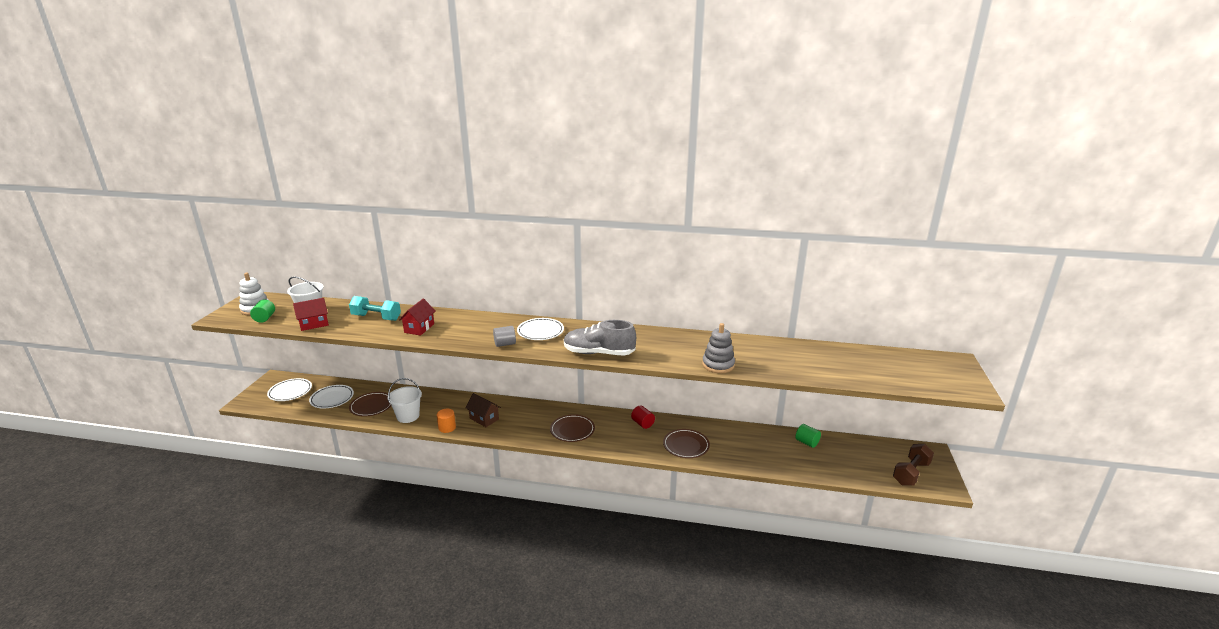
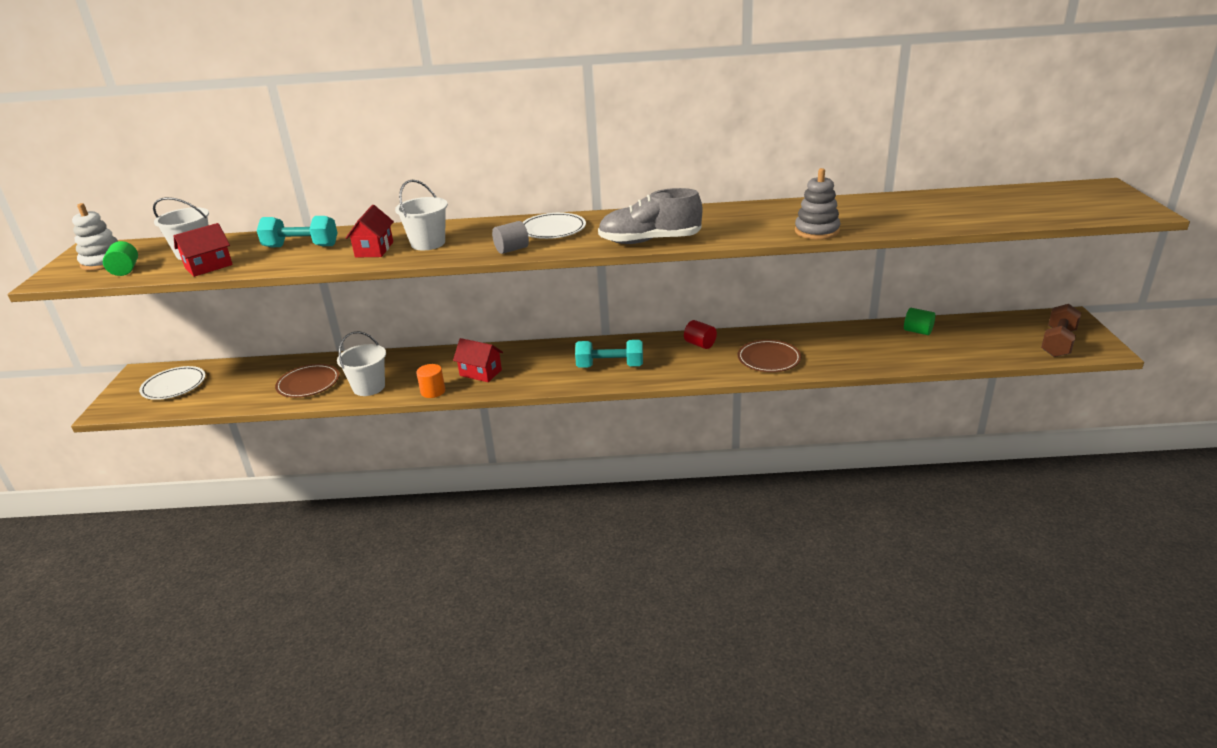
camera: 10 degrees left, 5 degrees up
white plate [309,385,354,409] -> none
brown house [466,393,501,427] -> red house [453,338,503,382]
brown plate [550,414,595,442] -> turquoise dumbbell [575,340,643,368]
none -> white bucket [395,180,448,250]

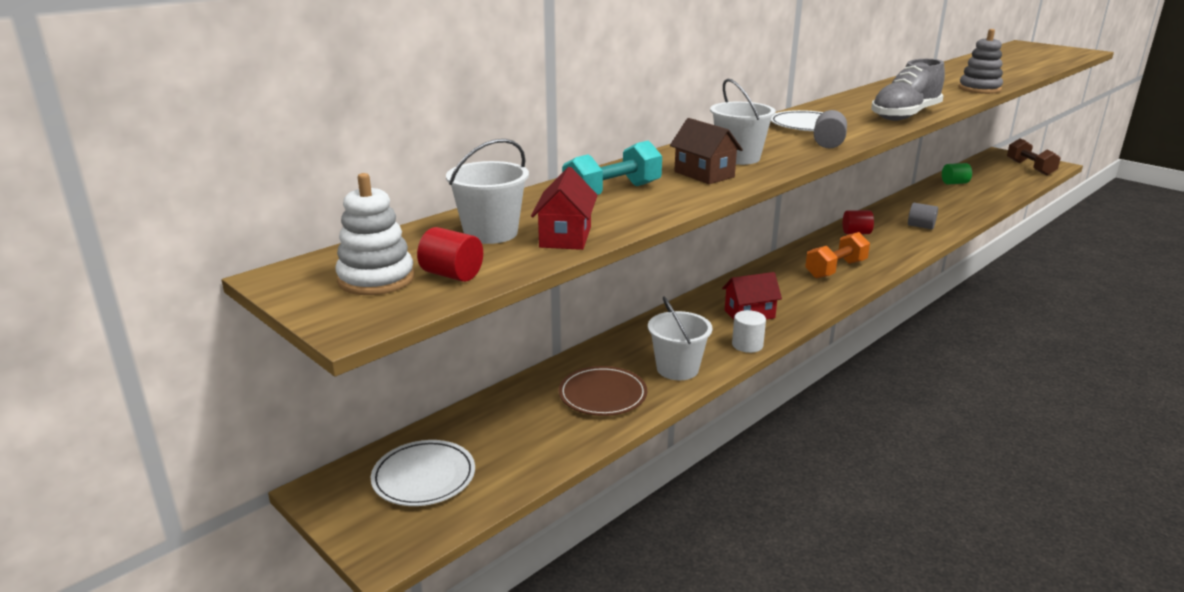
camera: 45 degrees left, 5 degrees down
green cylinder [103,241,138,276] -> red cylinder [417,227,483,282]
red house [346,205,394,258] -> brown house [670,118,743,184]
orange cylinder [416,364,445,398] -> white cylinder [732,310,766,353]
turquoise dumbbell [575,340,643,368] -> orange dumbbell [805,232,870,279]
brown plate [738,340,801,372] -> grey cylinder [908,203,938,229]

